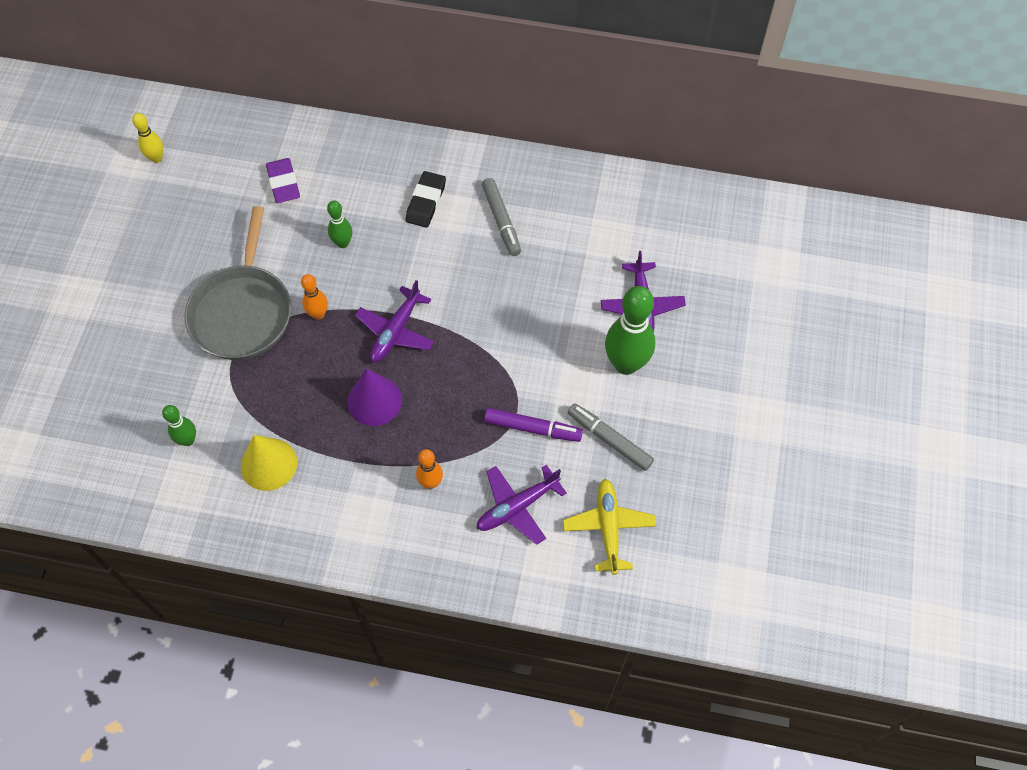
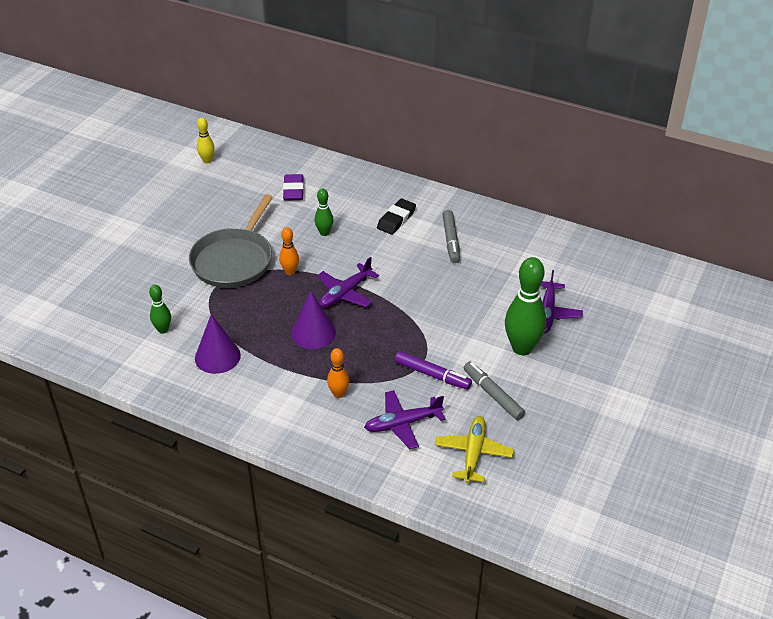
camera: 15 degrees right, 20 degrees down
yellow cone [241,435,297,491] -> purple cone [195,314,241,374]

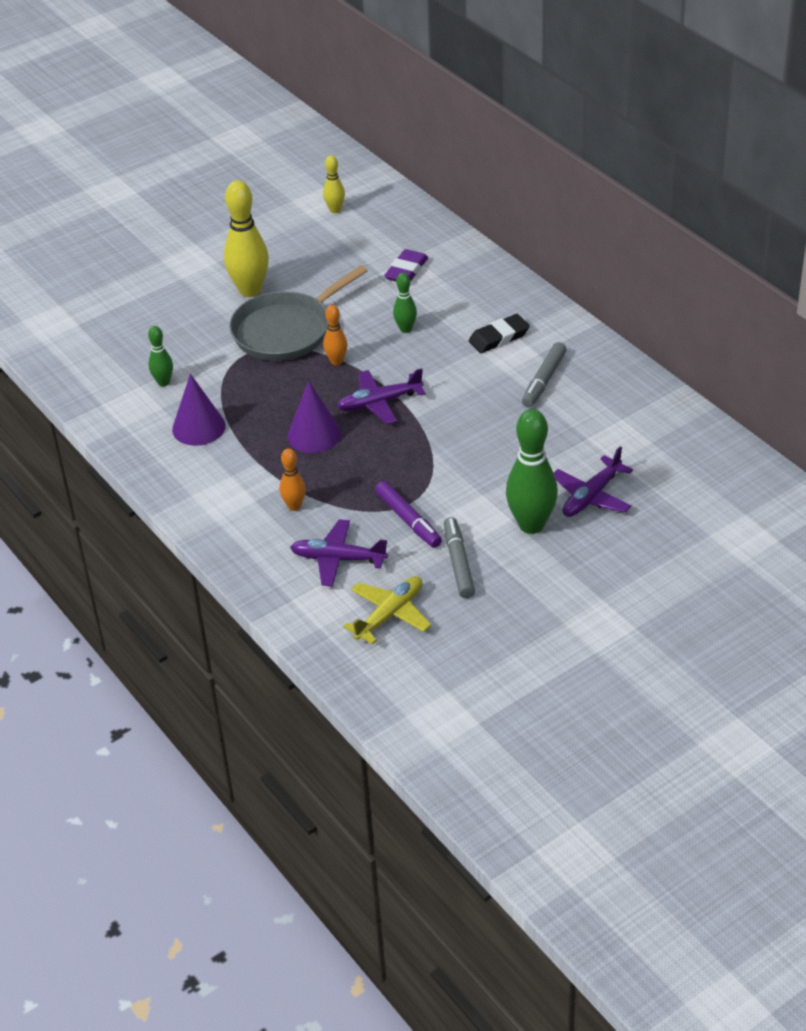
camera: 30 degrees right, 0 degrees up
none -> yellow bowling pin [224,180,269,297]

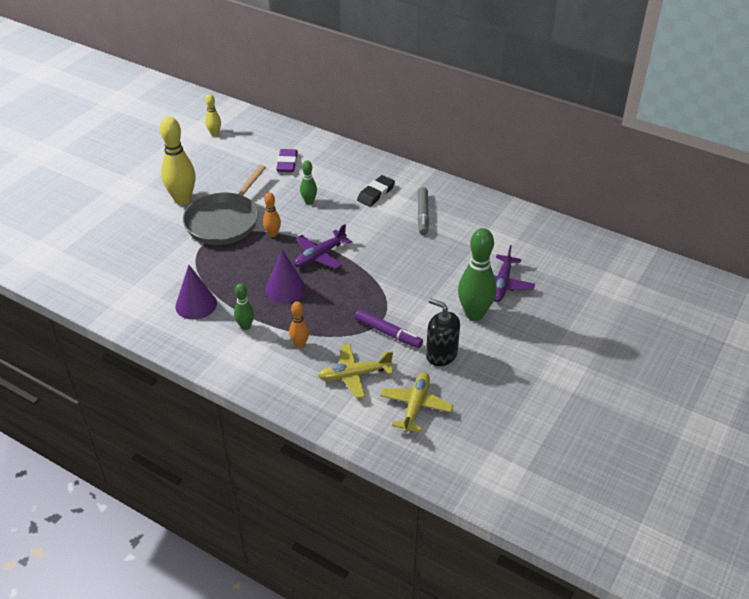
camera: 25 degrees left, 0 degrees up
green bowling pin [148,326,173,386] -> green bowling pin moved to [234,283,254,330]
purple plane [290,519,388,586] -> yellow plane [318,344,393,398]
grey marker [444,517,475,598] -> black soap dispenser [426,298,460,366]

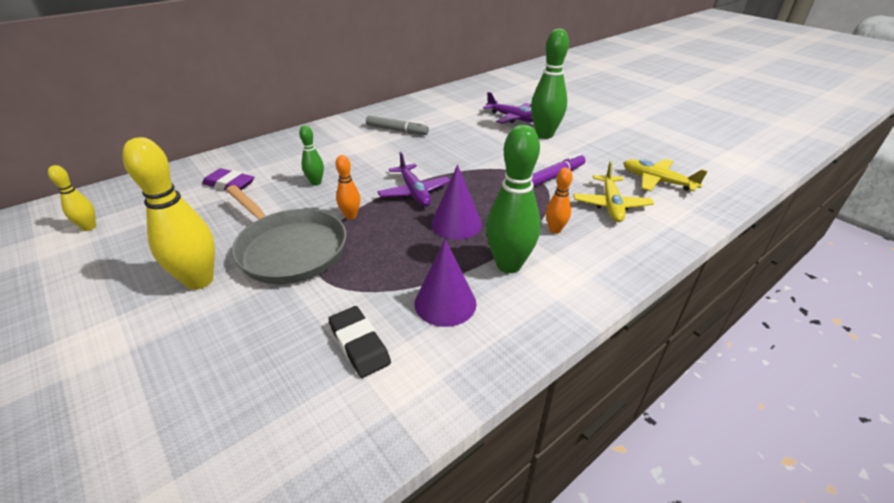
camera: 70 degrees left, 5 degrees down
green bowling pin [234,283,254,330] -> green bowling pin [486,125,540,273], size x1.93
black eraser [357,175,395,207] -> black eraser moved to [328,306,391,378]
black soap dispenser [426,298,460,366] -> none

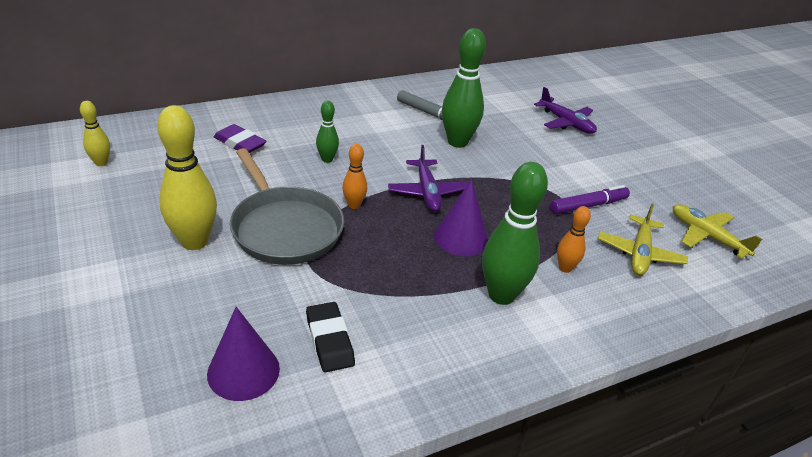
camera: 10 degrees right, 0 degrees up
purple cone [415,239,477,327] -> purple cone moved to [207,307,280,401]
green bowling pin [531,28,569,139] -> green bowling pin moved to [442,28,486,148]

